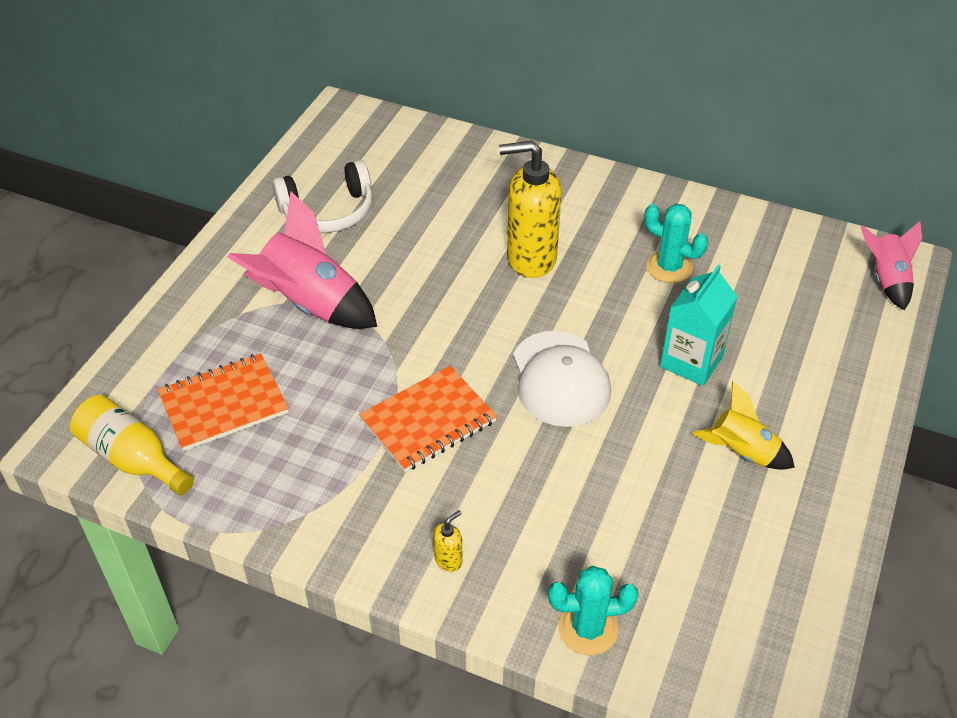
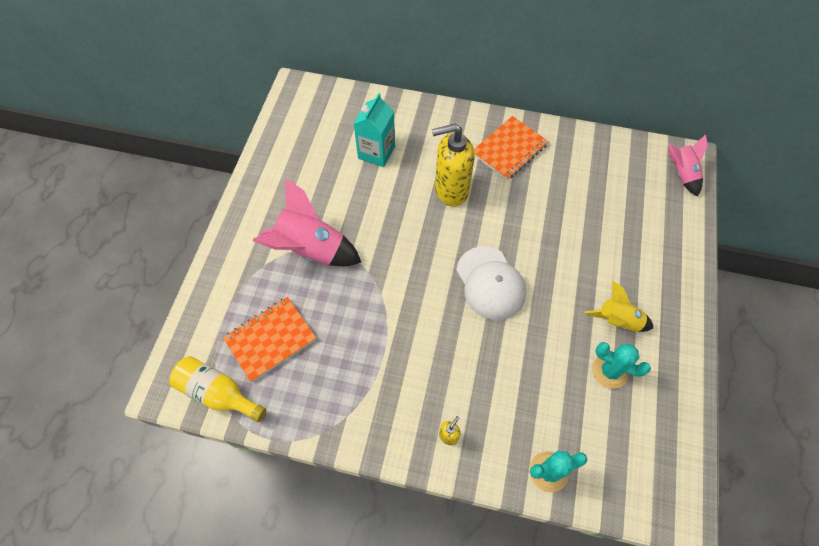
camera: 10 degrees left, 15 degrees up
white headphones [272,160,373,233] -> none
orange notebook [359,366,497,472] -> orange notebook moved to [474,116,549,180]
turquoise cactus [644,204,708,283] -> turquoise cactus moved to [592,342,651,389]
turquoise carton [660,265,738,386] -> turquoise carton moved to [354,93,395,167]

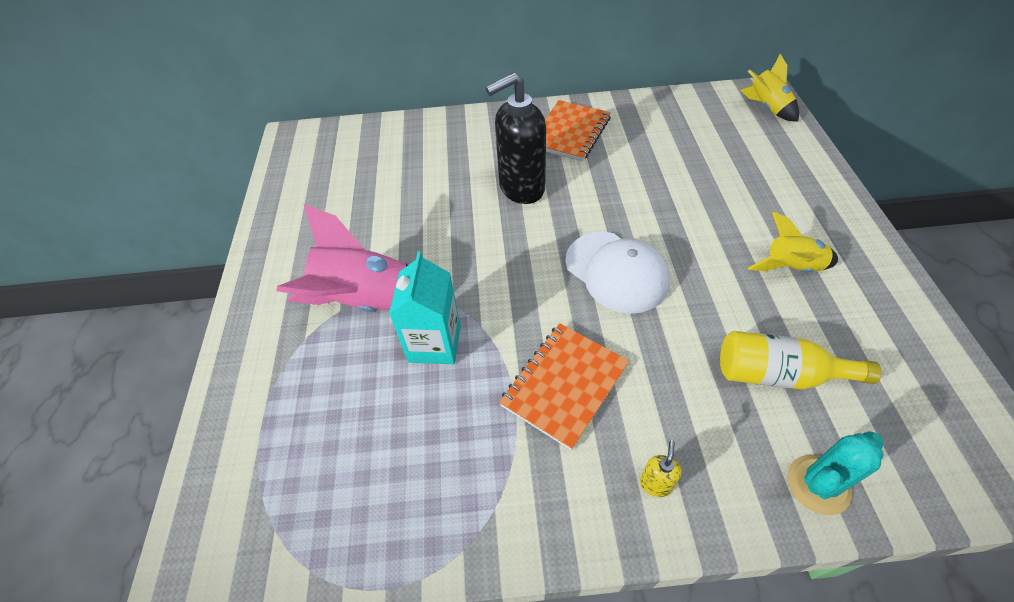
camera: 15 degrees left, 10 degrees down
yellow bottle [169,356,266,422] -> yellow bottle moved to [720,331,881,389]
orange notebook [223,297,316,382] -> orange notebook moved to [499,323,629,450]
turquoise carton [354,93,395,167] -> turquoise carton moved to [389,251,461,364]
yellow soap dispenser [432,124,475,206] -> black soap dispenser [485,73,546,204]
turquoise cactus [592,342,651,389] -> none
pink rocket [668,134,708,196] -> yellow rocket [740,54,799,122]

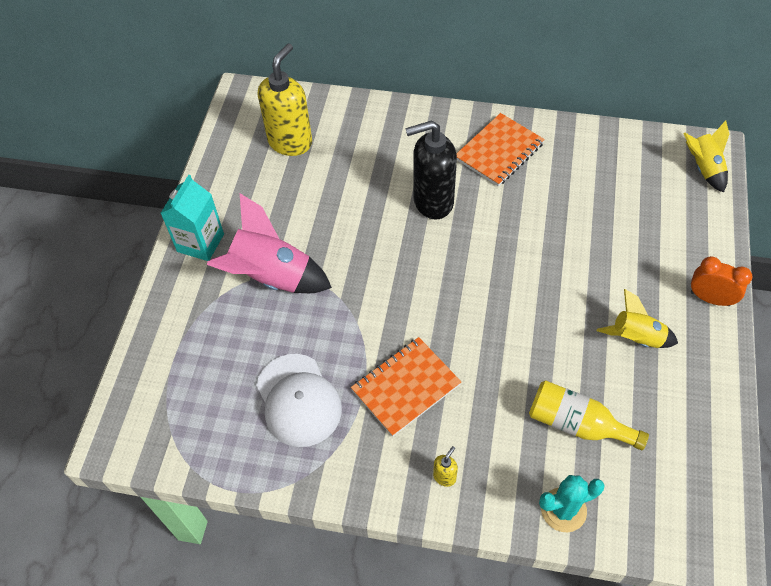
camera: 15 degrees right, 5 degrees up
turquoise carton [389,251,461,364] -> turquoise carton moved to [160,175,224,261]
white cap [565,232,670,314] -> white cap moved to [256,354,342,447]
none -> yellow soap dispenser [258,44,312,156]
none -> orange clock [691,256,752,306]

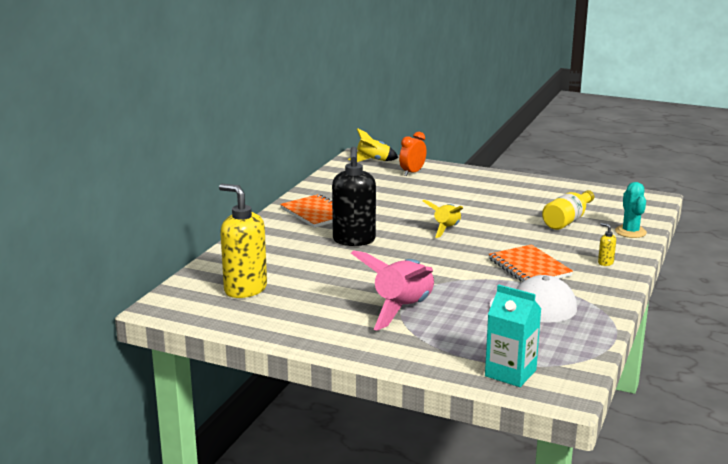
camera: 80 degrees left, 35 degrees down
turquoise carton [160,175,224,261] -> turquoise carton moved to [485,284,541,387]
yellow rocket [597,289,678,348] -> yellow rocket moved to [423,199,463,238]
orange clock [691,256,752,306] -> orange clock moved to [399,132,426,176]

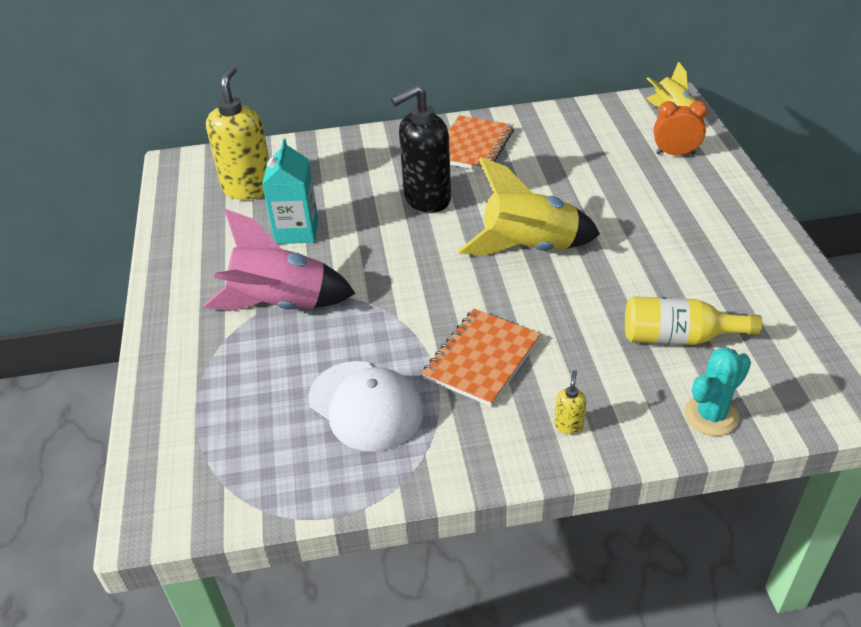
camera: 60 degrees right, 20 degrees up
yellow rocket [423,199,463,238] -> yellow rocket [458,157,600,255], size x1.69
turquoise carton [485,284,541,387] -> turquoise carton moved to [262,138,318,244]

